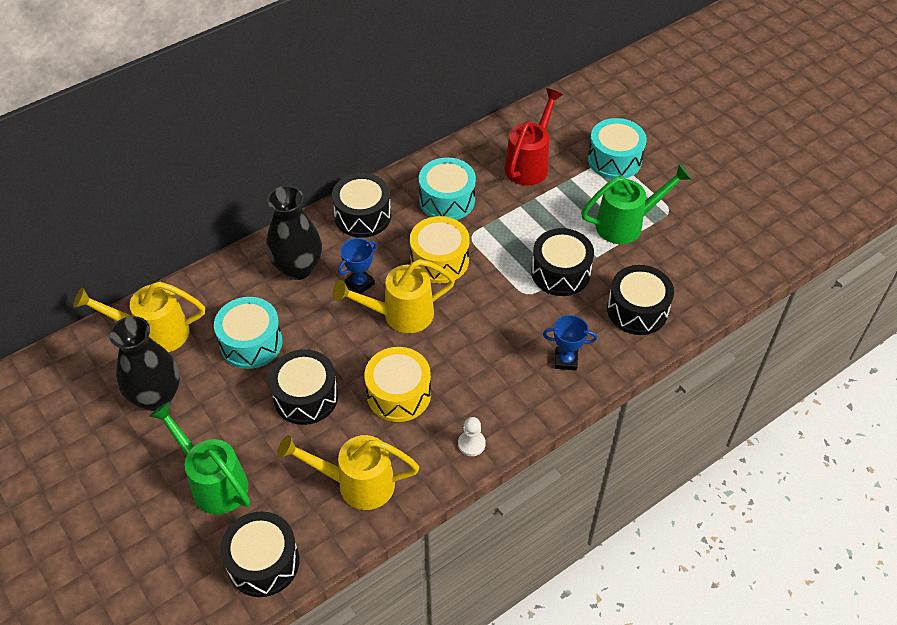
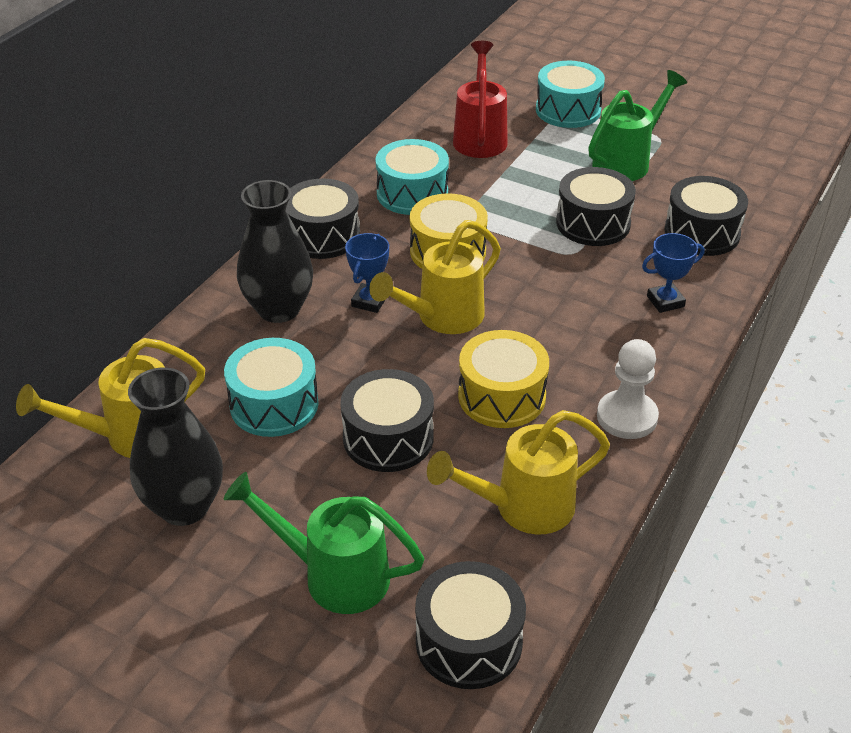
camera: 25 degrees left, 10 degrees down
white pawn [458,417,486,456] -> white pawn [597,339,659,439], size x1.63

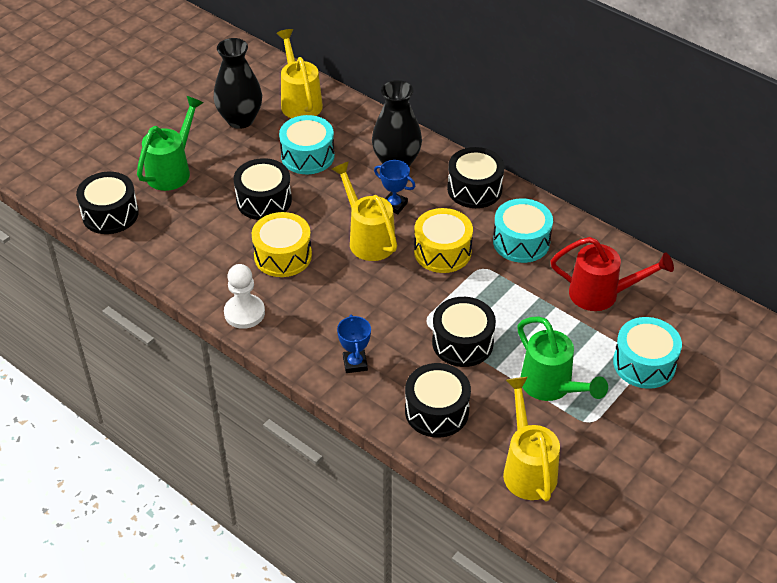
camera: 100 degrees right, 5 degrees up
yellow watering can [427,410,610,534] -> yellow watering can moved to [503,377,560,502]

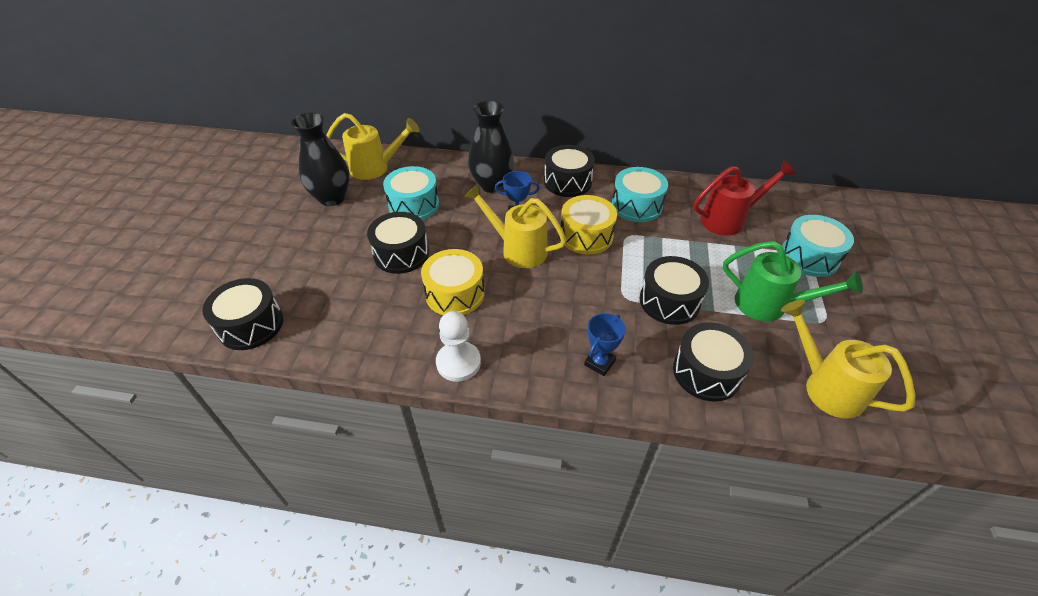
camera: 30 degrees left, 0 degrees up
green watering can [137,96,204,191] -> none
yellow watering can [276,29,323,118] -> yellow watering can turned 135 degrees clockwise [326,113,420,180]
blue trophy [337,315,371,373] -> blue trophy turned 75 degrees clockwise [584,313,626,376]

